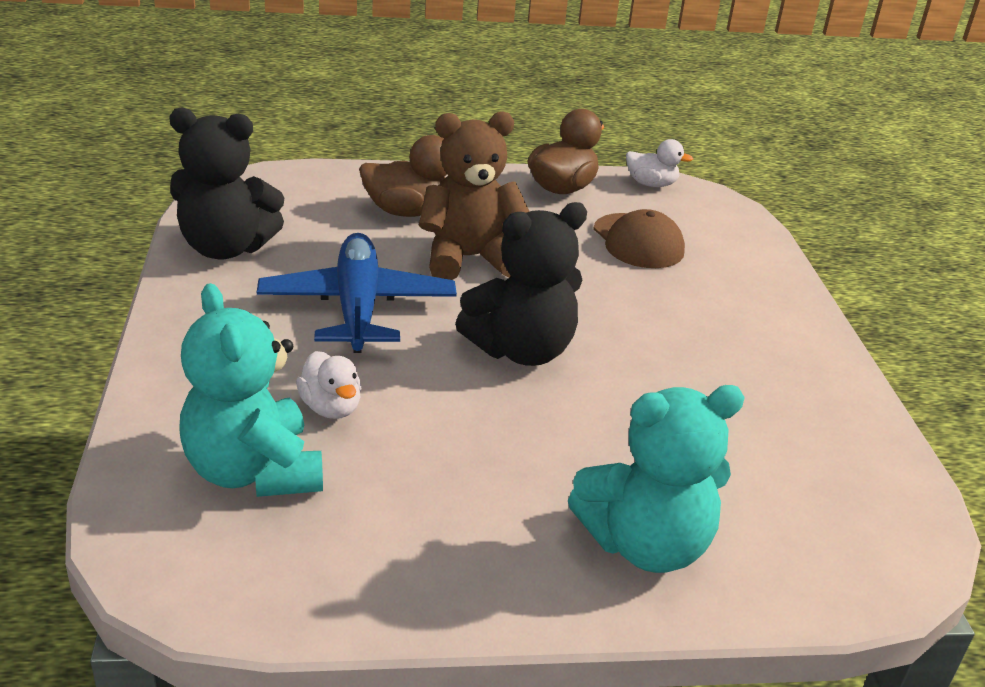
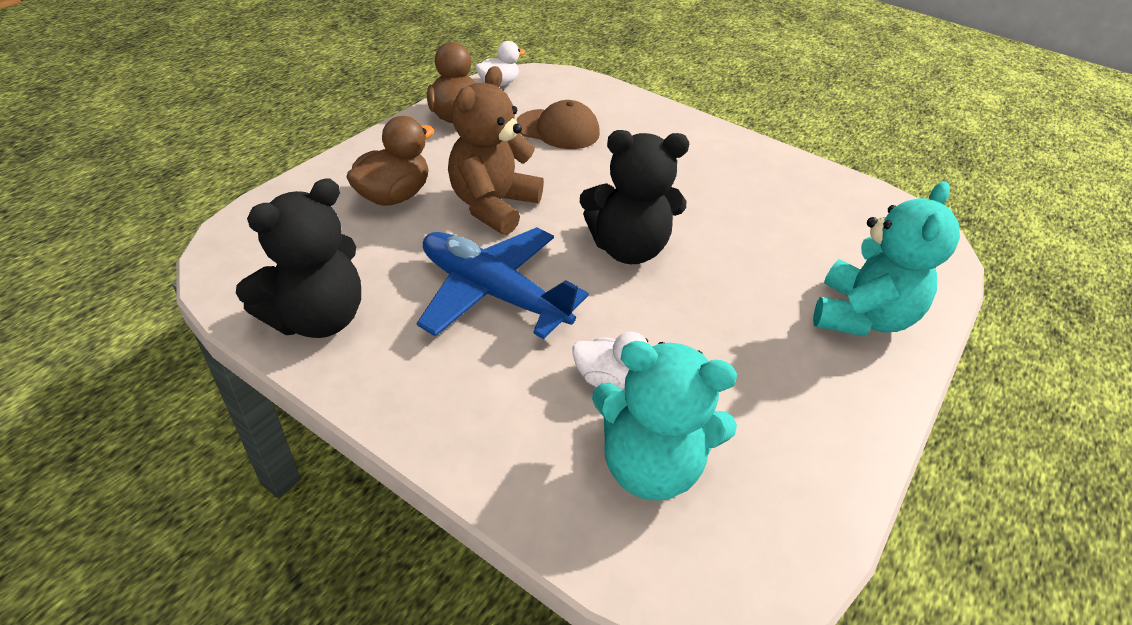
camera: 50 degrees left, 10 degrees up
black teddy bear [455,202,587,366] -> black teddy bear turned 75 degrees clockwise [580,130,689,264]

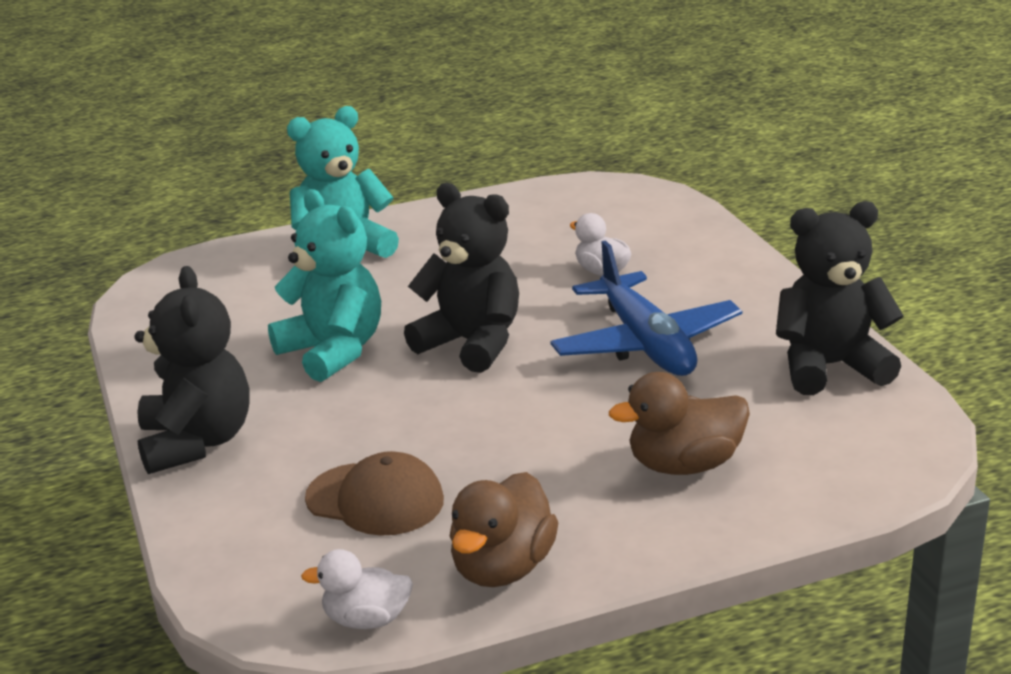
camera: 140 degrees left, 15 degrees down
brown teddy bear [448,66,544,235] -> none
brown cap [517,100,600,149] -> brown cap turned 150 degrees clockwise [305,451,444,536]
turquoise teddy bear [592,341,737,501] -> turquoise teddy bear moved to [268,189,381,382]
none -> black teddy bear [134,266,249,474]

